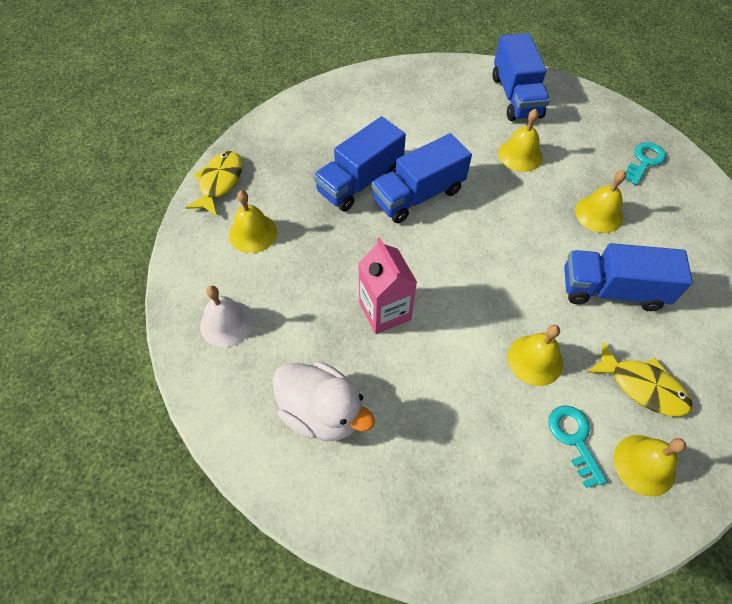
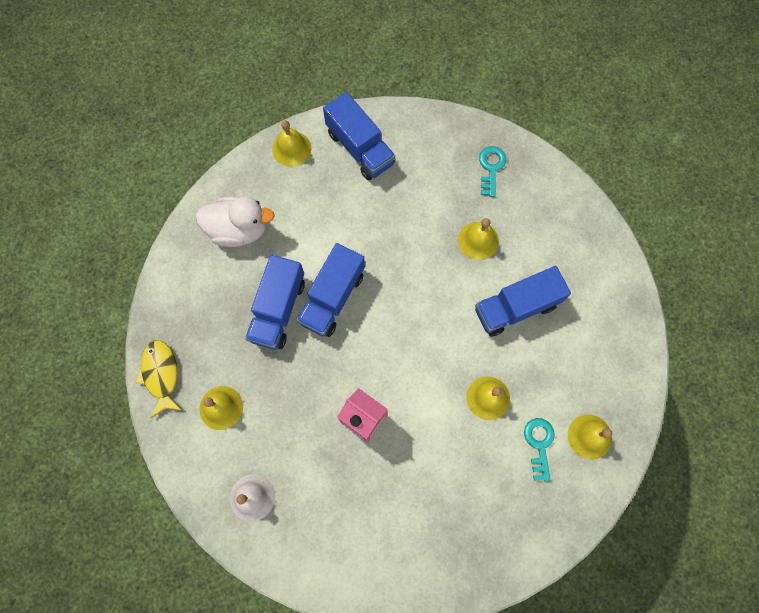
camera: 30 degrees left, 15 degrees up
white duck [272,362,375,441] -> white duck moved to [195,197,275,247]
yellow bell [498,109,543,172] -> yellow bell moved to [272,120,311,167]
turquoise key [548,405,607,488] -> turquoise key turned 45 degrees clockwise [524,418,555,481]
yellow fish [586,341,692,417] -> none

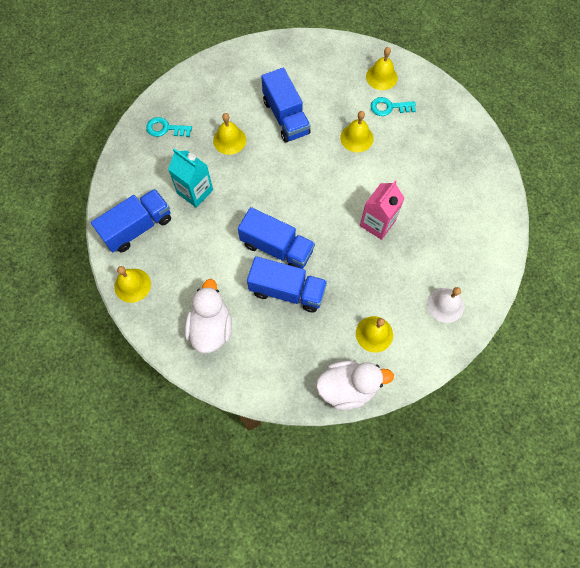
camera: 90 degrees left, 5 degrees down
yellow fish [135,340,182,418] -> white duck [316,361,394,410]
none -> turquoise carton [168,148,213,208]

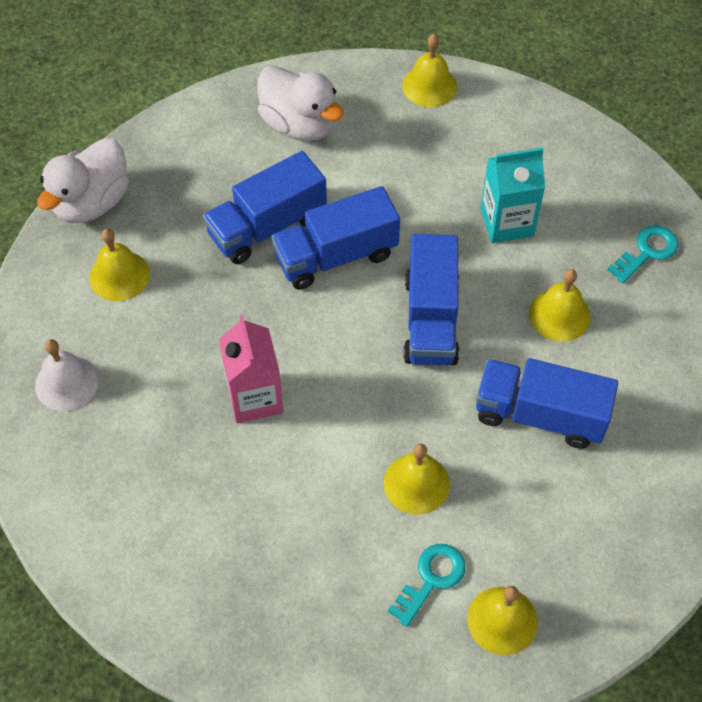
camera: 130 degrees right, 10 degrees down
blue truck [91,189,171,253] -> blue truck moved to [403,234,460,365]

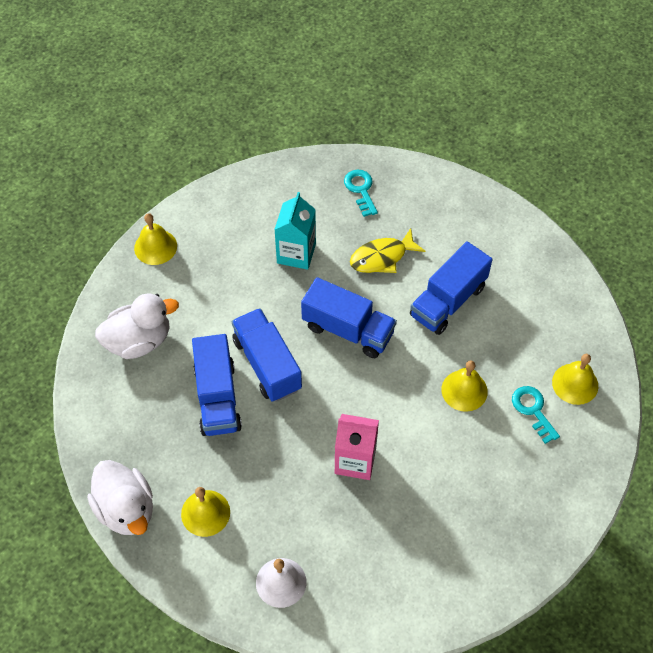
camera: 65 degrees left, 0 degrees up
blue truck [271,186,400,289] -> blue truck turned 150 degrees clockwise [232,308,302,402]
yellow bell [529,269,591,342] -> yellow fish [350,228,425,273]

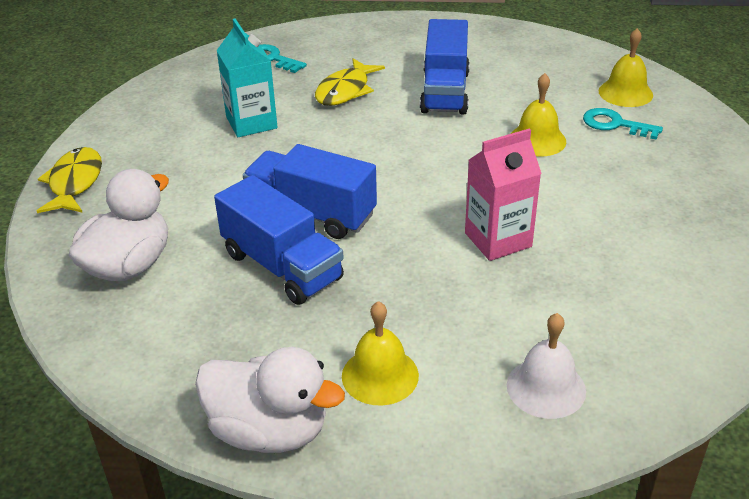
camera: 35 degrees left, 20 degrees down
yellow bell [134,213,177,265] -> yellow fish [37,147,102,213]
blue truck [301,277,397,358] -> none

